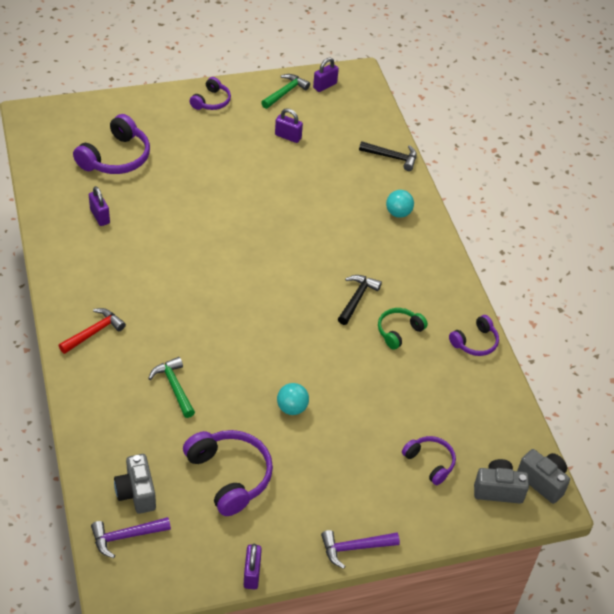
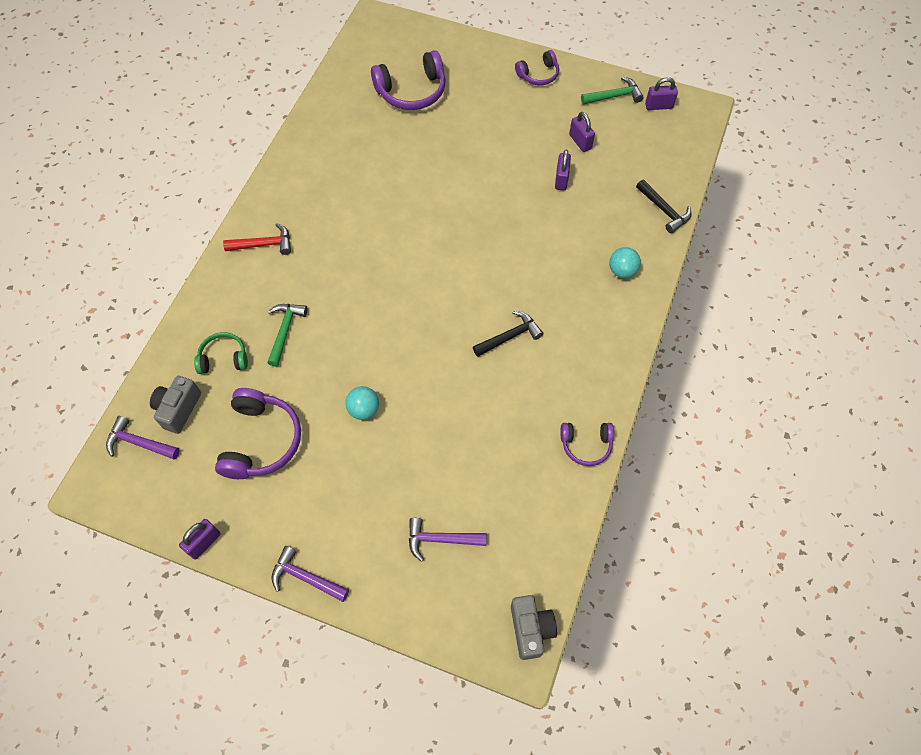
camera: 40 degrees right, 15 degrees up
purple padlock [89,186,110,226] -> purple padlock moved to [555,149,571,190]
green headphones [378,308,428,350] -> green headphones moved to [194,332,248,374]
purple headphones [402,436,456,485] -> purple hammer [409,518,486,562]
grey camera [474,459,529,504] -> none

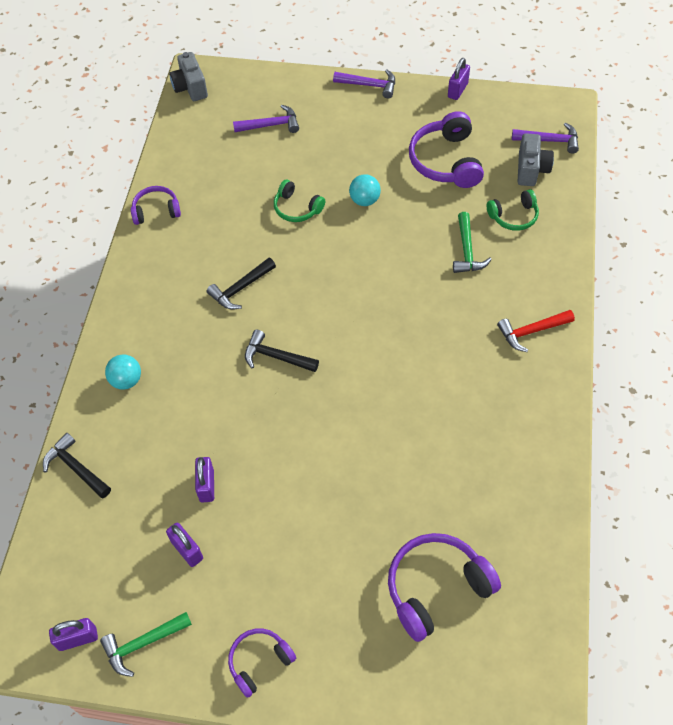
camera: 170 degrees right, 5 degrees down
none -> black hammer [245,329,319,372]
none -> green headphones [274,180,325,222]

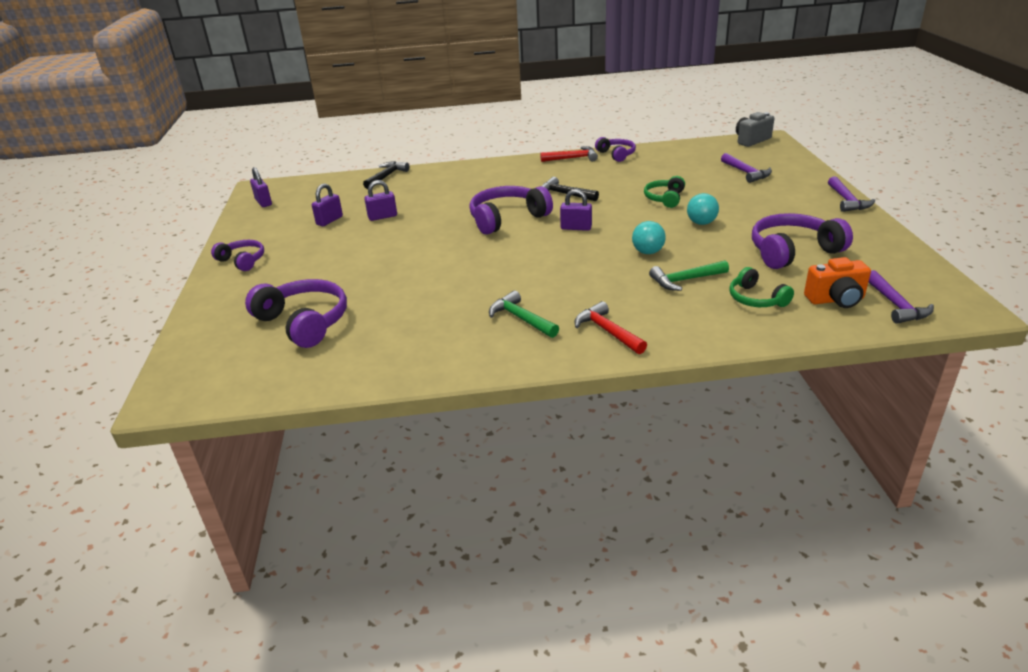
camera: 75 degrees right, 25 degrees down
green hammer [100,612,192,677] -> green hammer moved to [489,291,559,338]
turquoise ball [105,355,141,390] -> turquoise ball moved to [632,221,666,254]
black hammer [245,329,319,372] -> purple headphones [469,186,553,234]
purple padlock [448,58,470,100] -> purple padlock moved to [560,189,592,231]
grey camera [518,133,554,186] -> orange camera [804,257,871,308]
none -> red hammer [540,146,598,162]

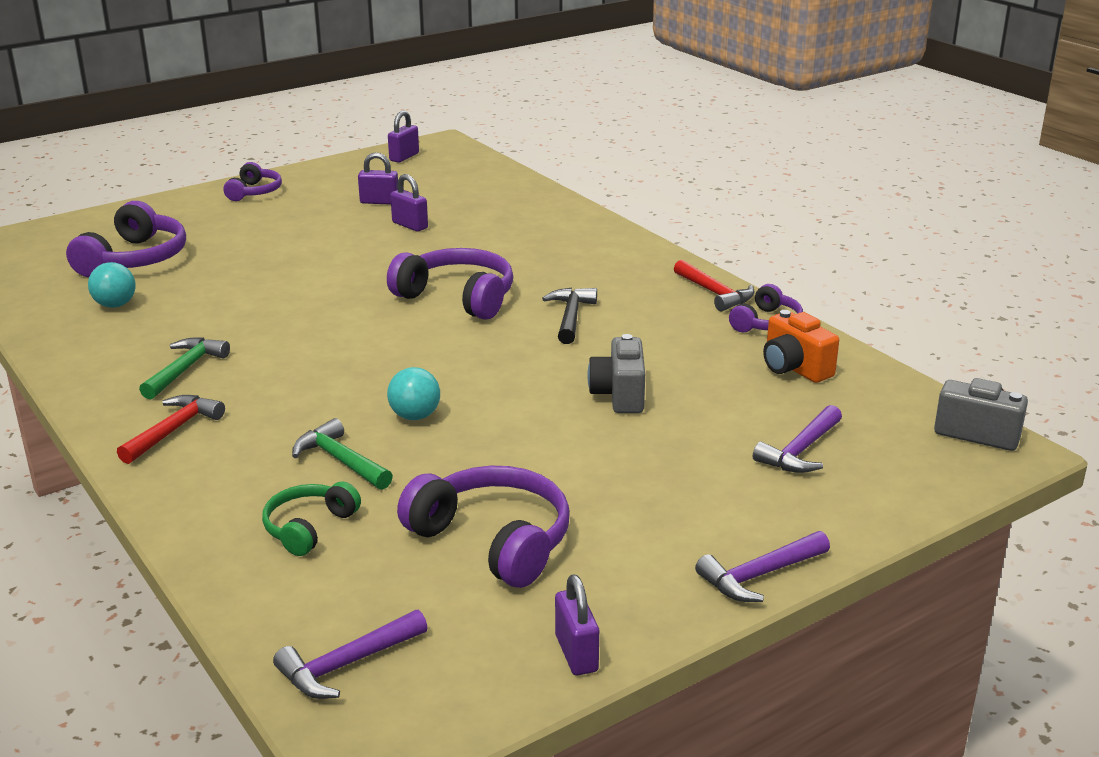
camera: 60 degrees right, 5 degrees down
black hammer [363,161,409,189] -> none
purple padlock [560,189,592,231] -> purple padlock moved to [555,574,599,675]
green headphones [644,176,685,208] -> grey camera [587,334,645,413]
turquoise ball [687,193,719,225] -> turquoise ball moved to [88,262,136,308]
orange camera [804,257,871,308] -> orange camera moved to [763,310,839,383]

